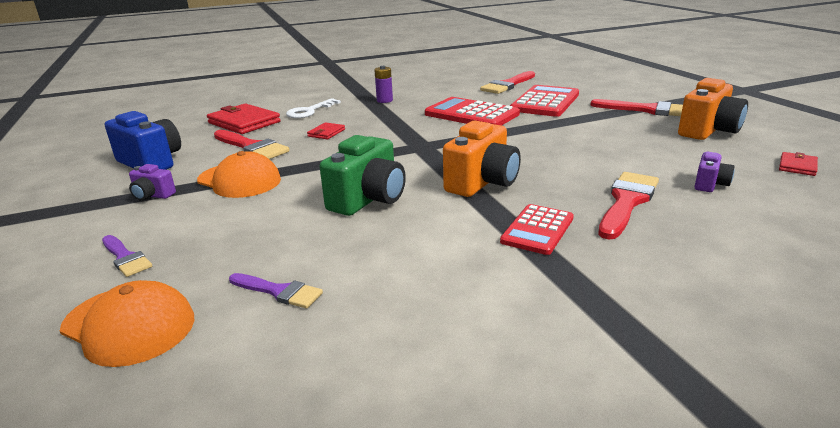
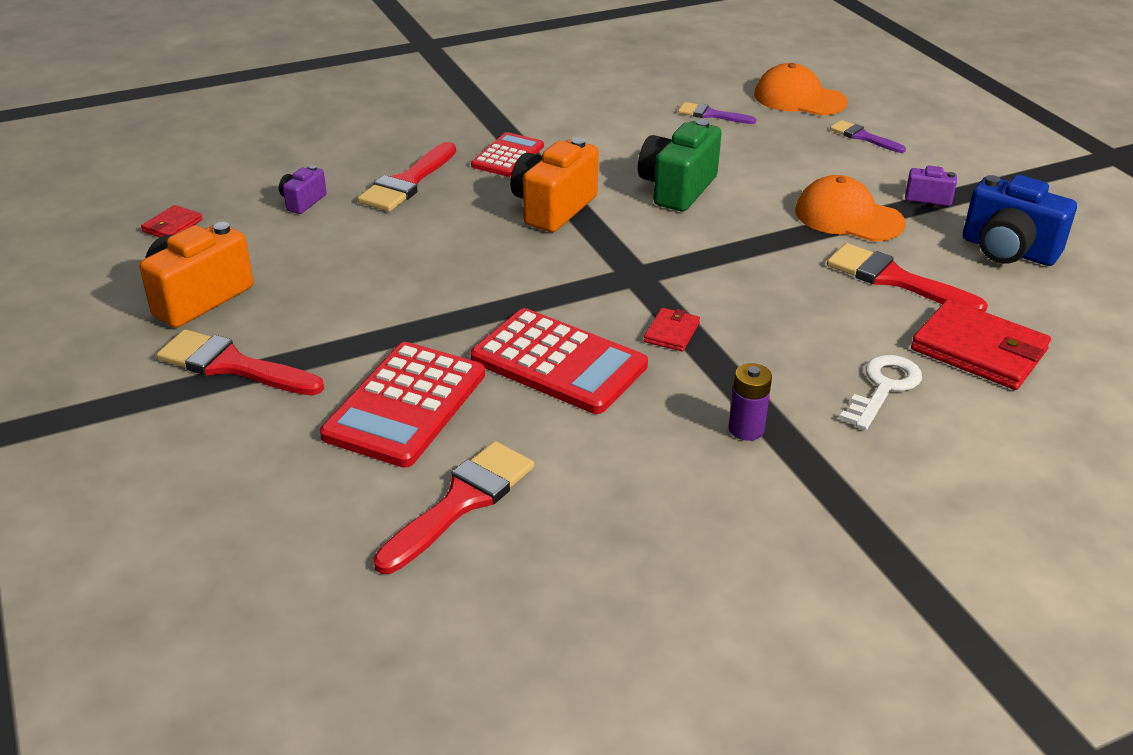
camera: 175 degrees right, 10 degrees up
red wallet [307,122,345,139] -> red wallet moved to [644,308,700,351]

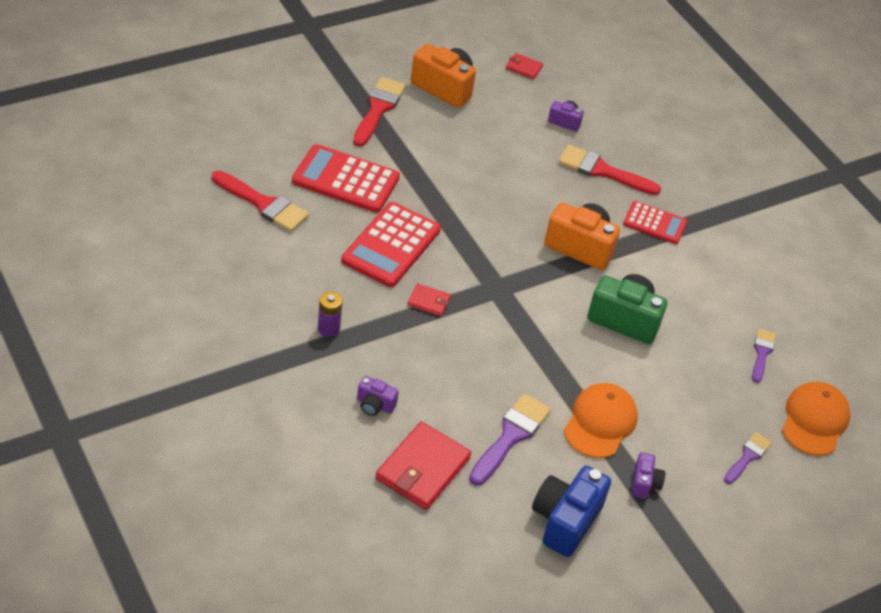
camera: 80 degrees right, 10 degrees up
red brush [827,243,988,312] -> purple brush [469,394,551,485]
white key [839,355,922,430] -> purple camera [357,376,399,416]

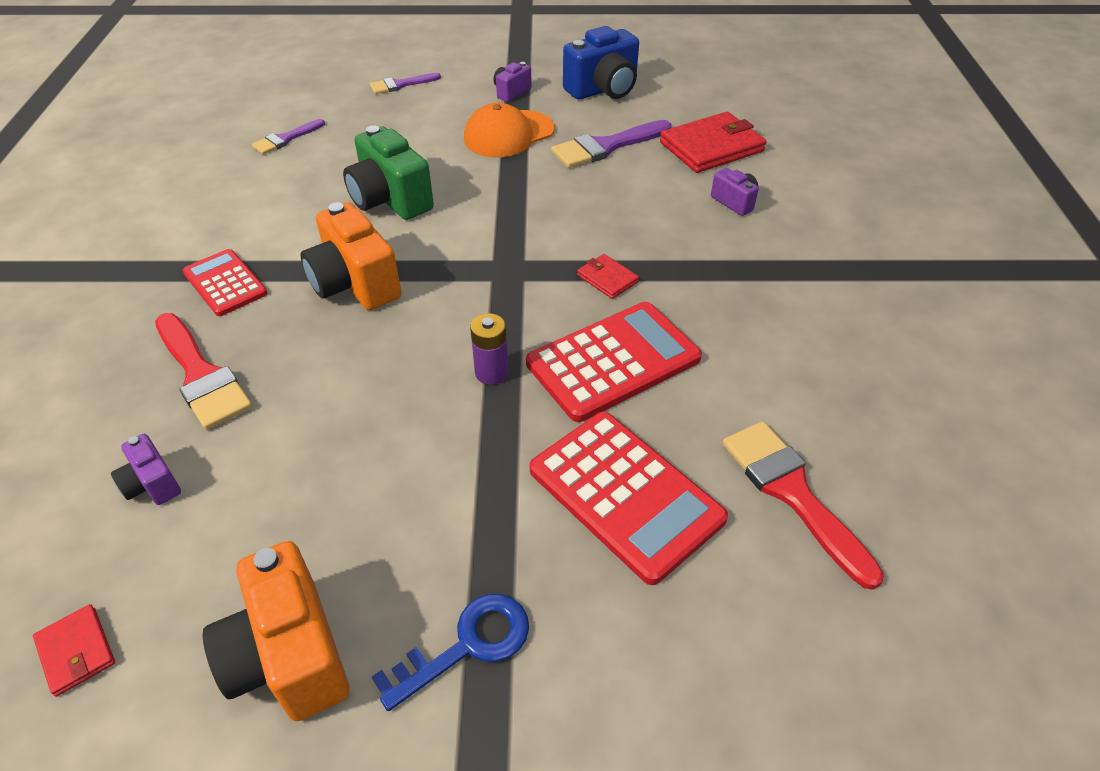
camera: 145 degrees left, 0 degrees up
purple battery [318,292,343,337] -> purple battery moved to [470,313,508,385]
red brush [353,77,406,147] -> blue key [372,594,529,711]
orange cap [782,382,851,456] -> none

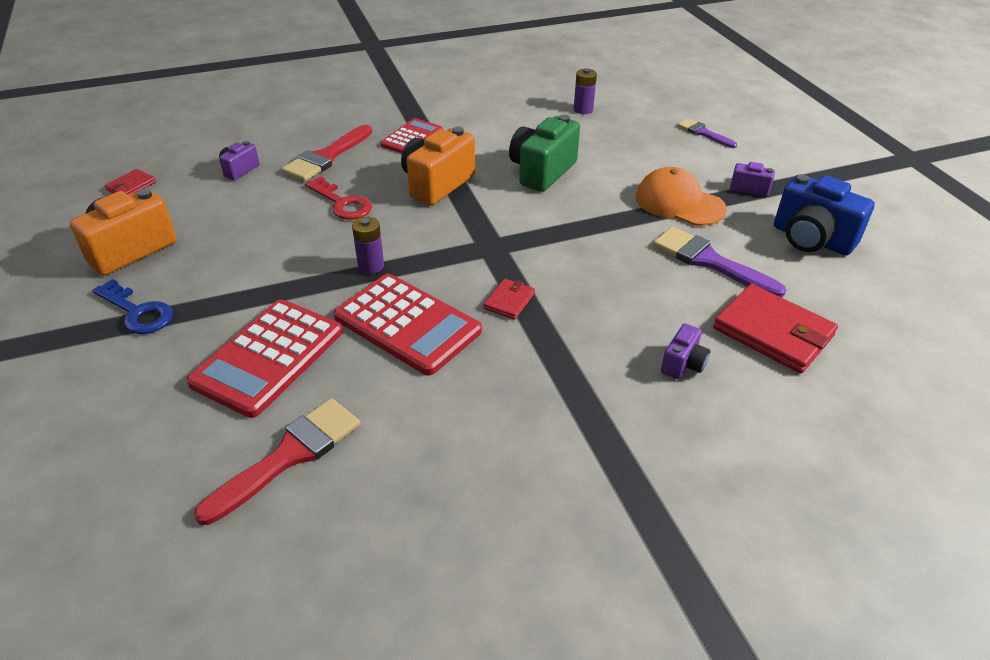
camera: 70 degrees right, 5 degrees down
purple brush [252,119,325,154] -> purple battery [574,68,597,114]
none -> red key [305,176,372,220]

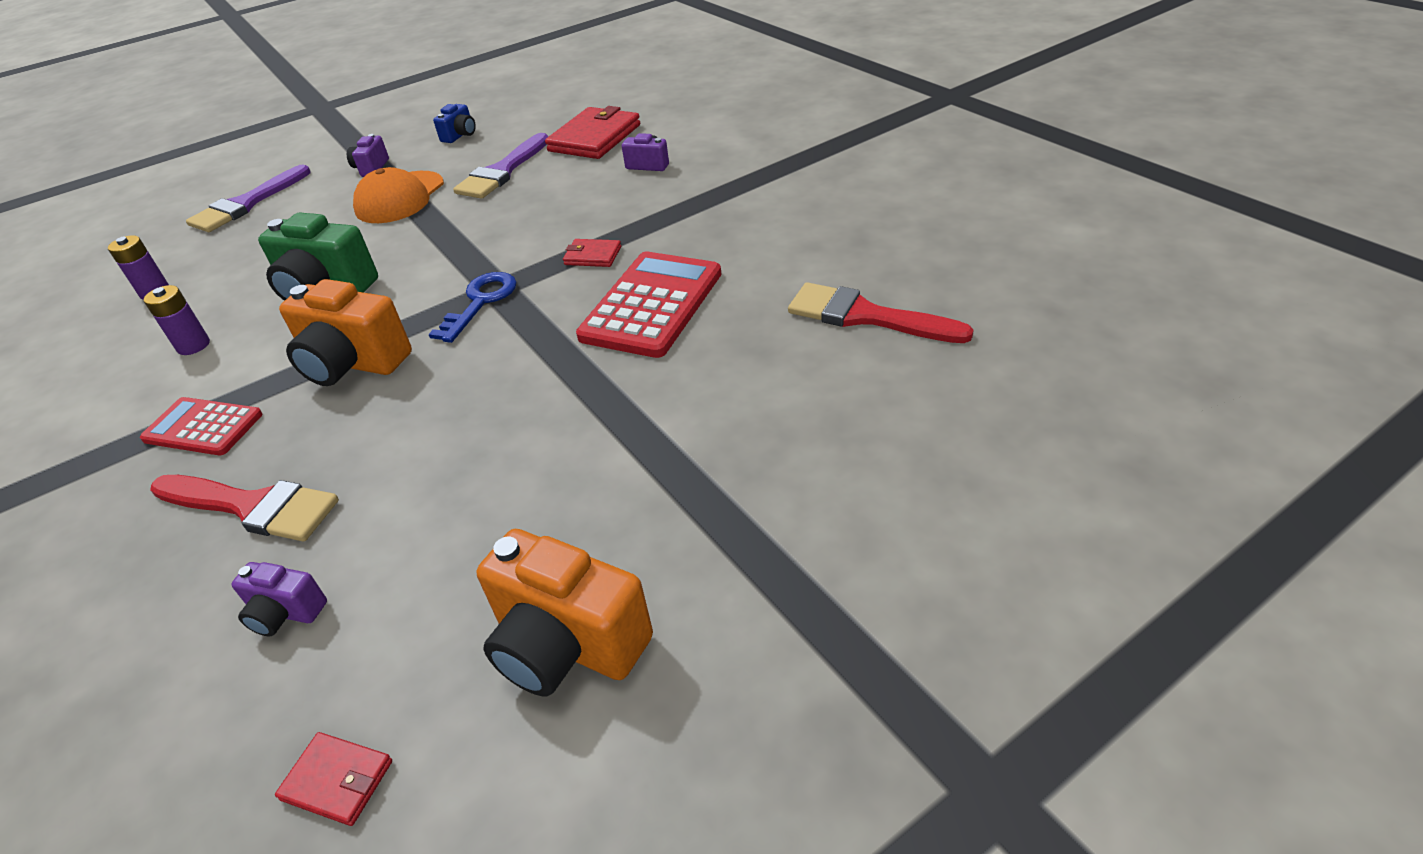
camera: 100 degrees left, 0 degrees up
blue key [92,279,173,334] -> blue key moved to [428,272,517,343]
red calculator [186,299,343,418] -> none
red key [305,176,372,220] -> none
purple battery [352,217,384,274] -> purple battery moved to [144,285,210,355]
purple brush [677,118,737,148] -> purple brush [186,164,310,232], size x1.67
blue camera [774,174,875,255] -> blue camera [433,104,476,143], size x0.52

